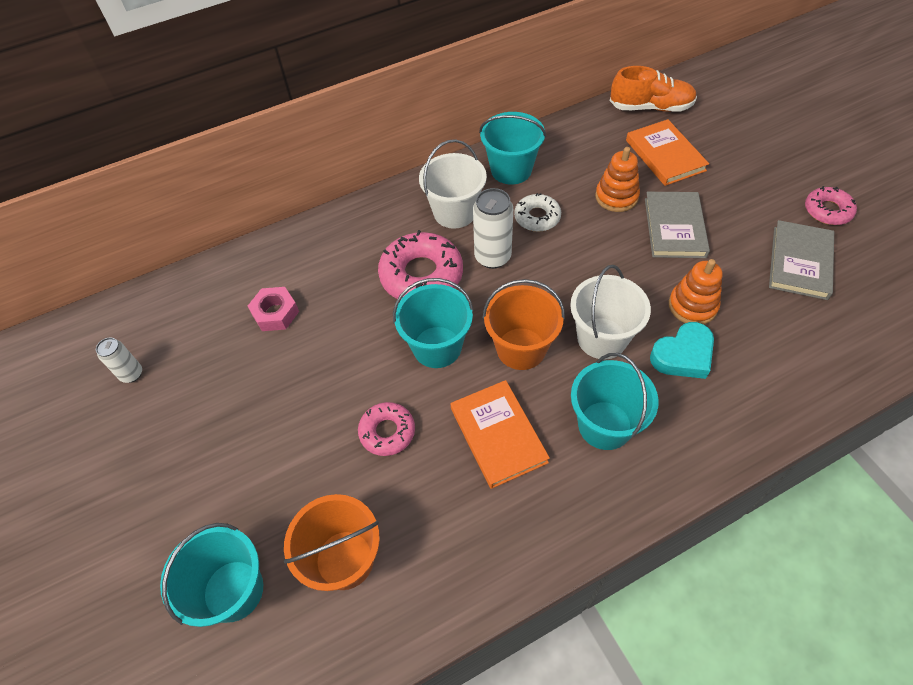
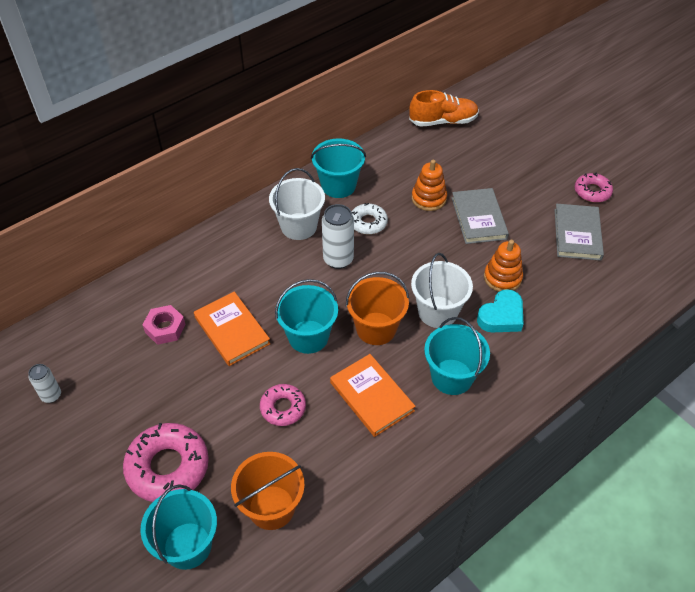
camera: 15 degrees left, 5 degrees down
pink donut [378,230,463,299] -> pink donut moved to [123,423,209,502]
orange book [626,119,709,186] -> orange book moved to [194,292,270,366]

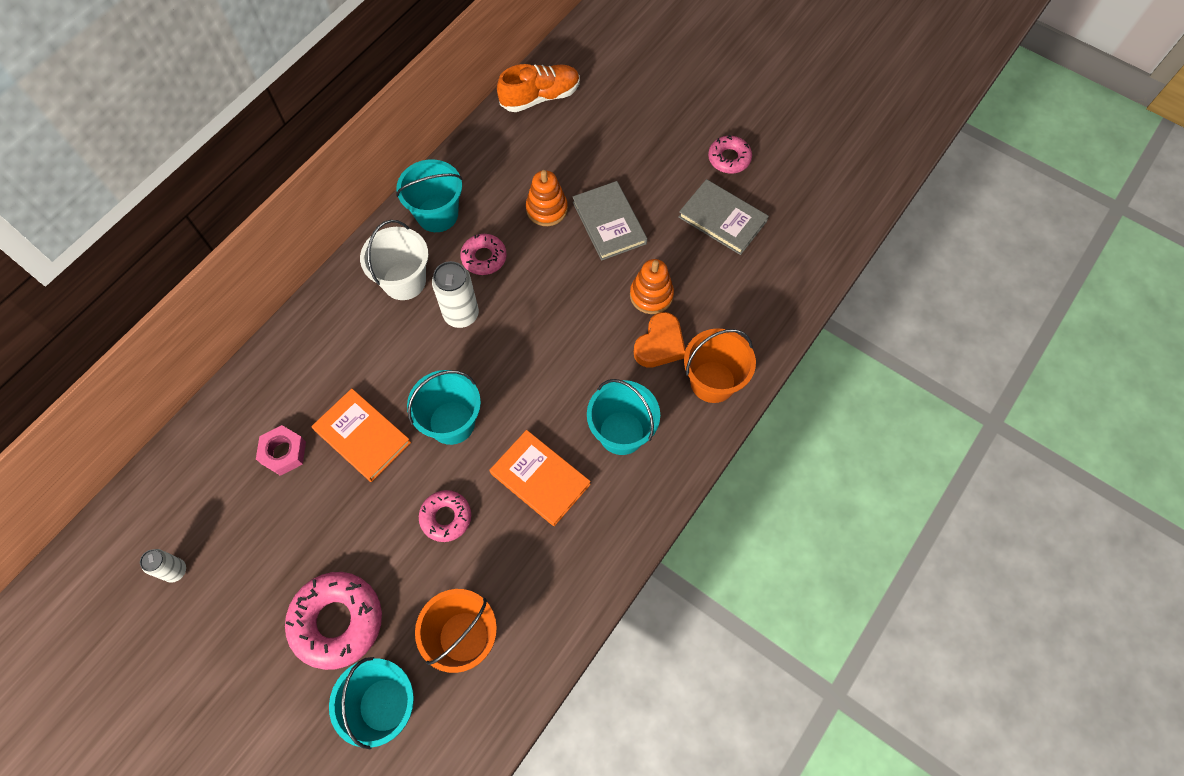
camera: 15 degrees left, 15 degrees up
orange bucket [346,272,409,345] -> orange bucket moved to [684,328,756,403]
white donut [351,203,388,235] -> pink donut [460,234,507,275]
white bucket [411,253,473,328] -> none
turquoise heart [477,289,523,332] -> orange heart [634,312,686,368]
grey book [554,204,604,261] -> grey book turned 45 degrees counterclockwise [678,179,769,255]

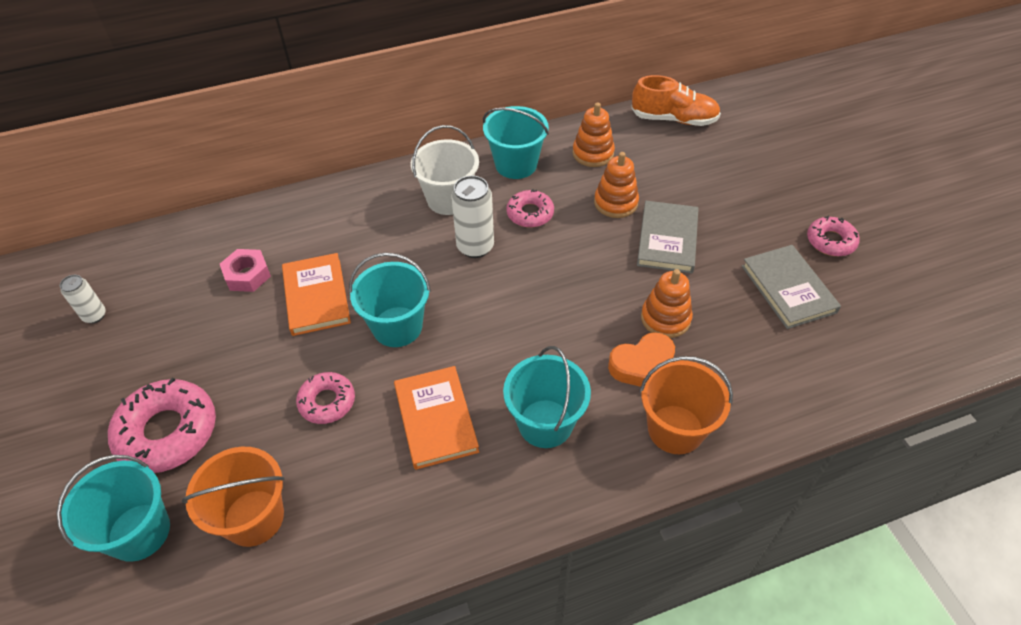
camera: 35 degrees right, 15 degrees down
none -> orange stacking toy [573,103,615,167]

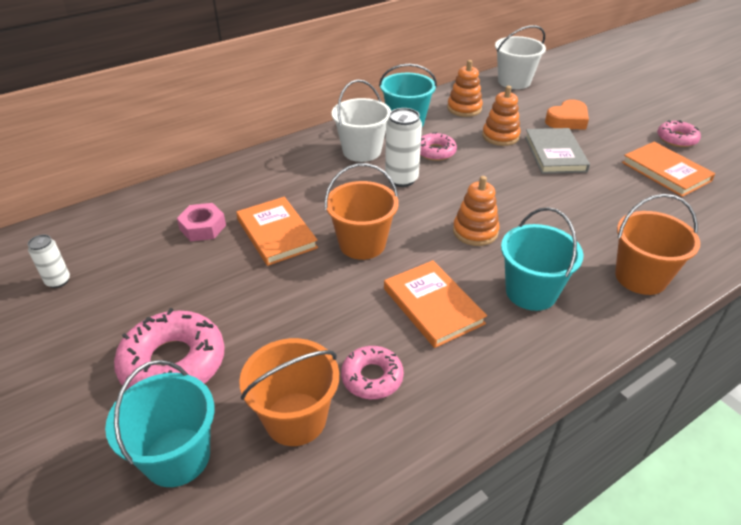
camera: 15 degrees left, 10 degrees down
pink donut [296,372,355,424] -> pink donut moved to [341,346,404,399]
turquoise bucket [349,253,431,347] -> orange bucket [325,163,399,260]
orange heart [608,332,675,387] -> orange heart moved to [545,99,589,130]
orange shoe [631,75,721,126] -> white bucket [495,25,546,89]
orange stacking toy [641,269,693,338] -> orange stacking toy moved to [453,176,500,246]
grey book [742,245,841,329] -> orange book [622,142,715,197]

